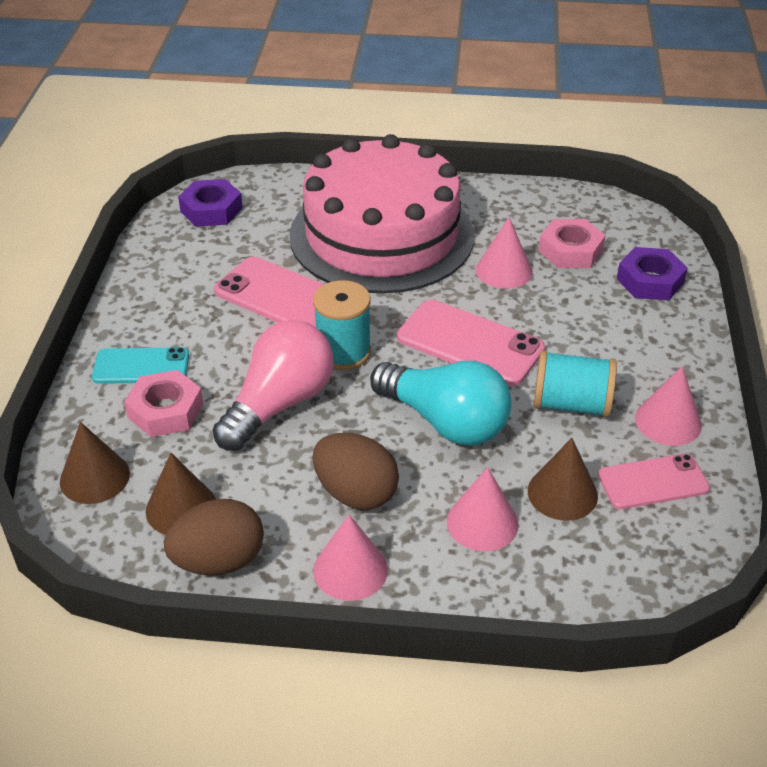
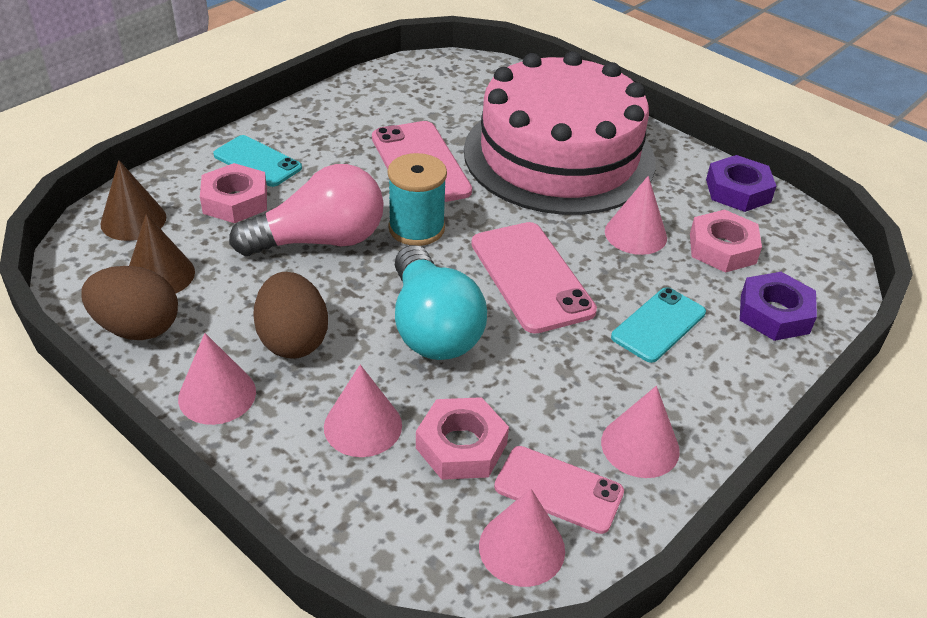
camera: 35 degrees right, 0 degrees up
purple nut [178,179,243,227] -> purple nut moved to [706,155,776,212]
brown cone [528,438,598,521] -> pink nut [416,397,509,480]
turquoise spool [534,350,617,417] -> none
none -> pink cone [479,489,565,587]
none -> turquoise phone [611,288,706,363]

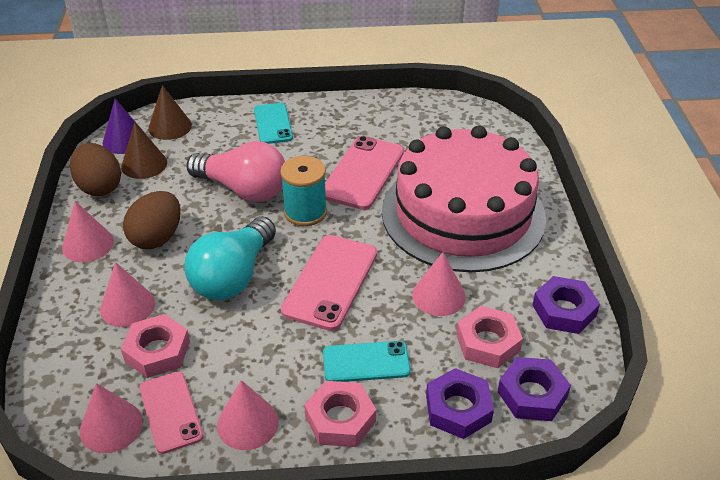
camera: 45 degrees right, 0 degrees up
pink nut [200,163,267,223] -> pink nut moved to [304,381,376,447]
none -> purple cone [103,99,145,154]
none -> purple nut [498,357,571,421]

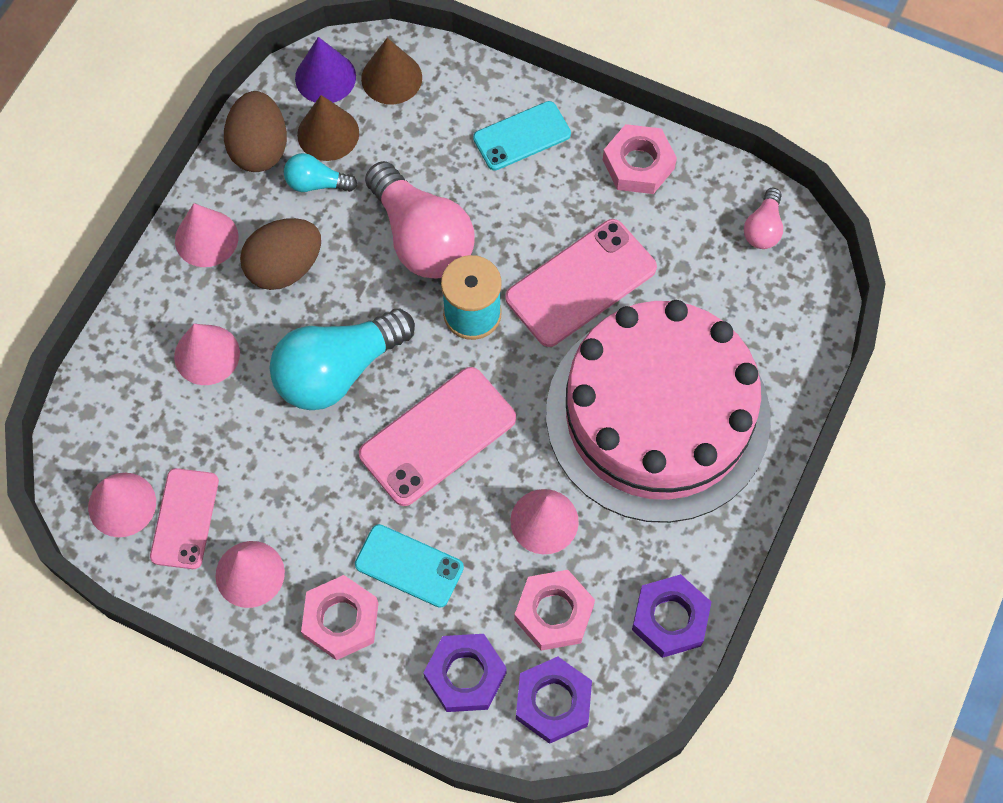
camera: 30 degrees right, 25 degrees up
pink nut [121,314,190,378] -> pink nut moved to [603,124,677,194]
turquoise phone [254,103,293,144] -> turquoise phone turned 45 degrees clockwise [473,101,571,171]
none -> turquoise light bulb [284,153,357,192]
none -> pink light bulb [744,188,783,249]

